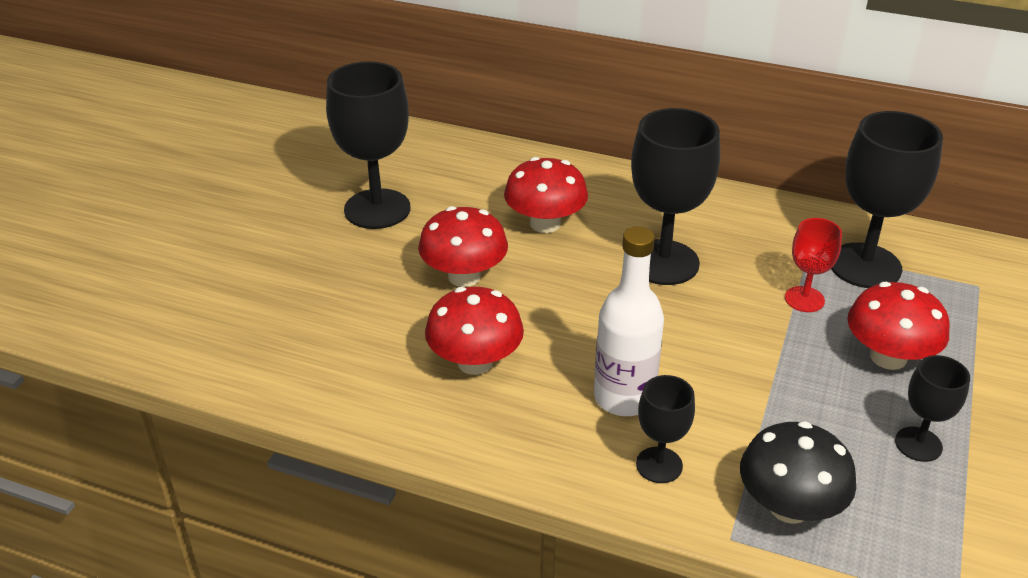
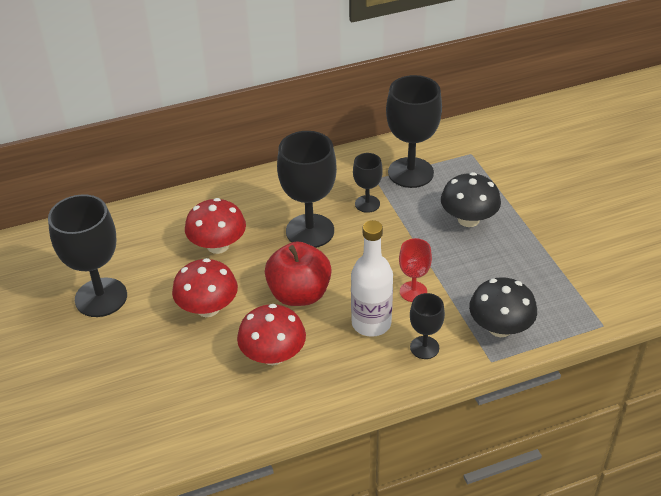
camera: 40 degrees left, 5 degrees up
red goblet [785,218,842,312] -> red goblet moved to [399,238,432,302]
red mushroom [847,282,949,370] -> black mushroom [441,172,501,227]
black goblet [895,355,970,462] -> black goblet moved to [353,153,383,213]
none -> red apple [265,242,332,306]

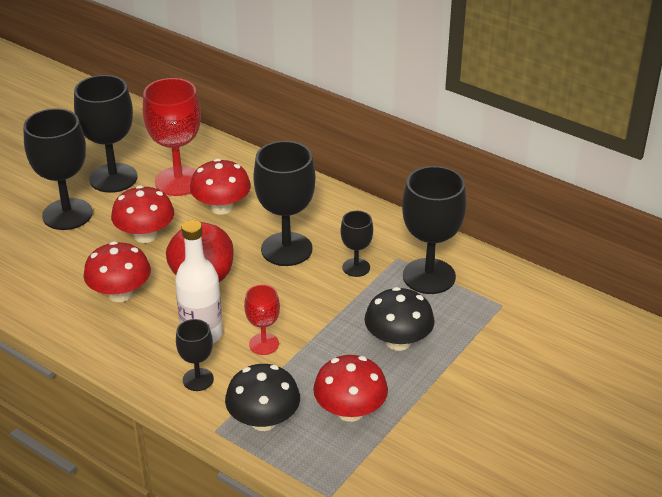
camera: 55 degrees right, 5 degrees down
none -> black goblet [23,108,93,230]
none -> red goblet [143,78,201,196]
none -> red mushroom [313,355,388,422]

